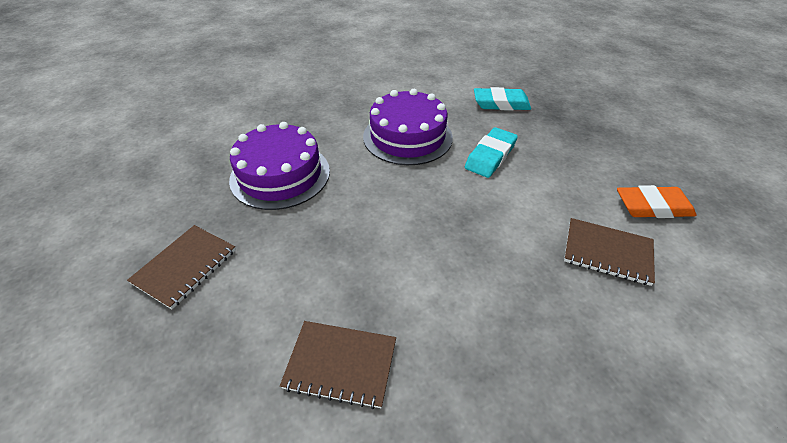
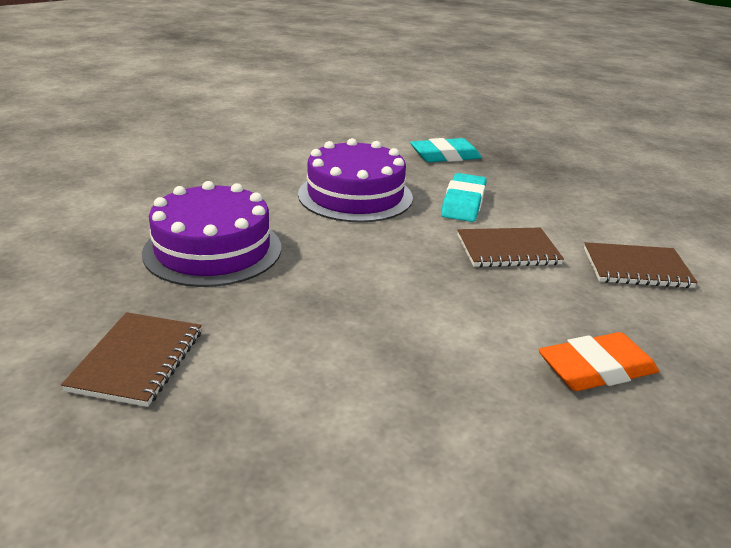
camera: 20 degrees left, 15 degrees down
brown notebook [280,321,396,409] -> brown notebook moved to [457,228,564,267]
orange eraser [617,185,697,218] -> orange eraser moved to [539,332,659,391]

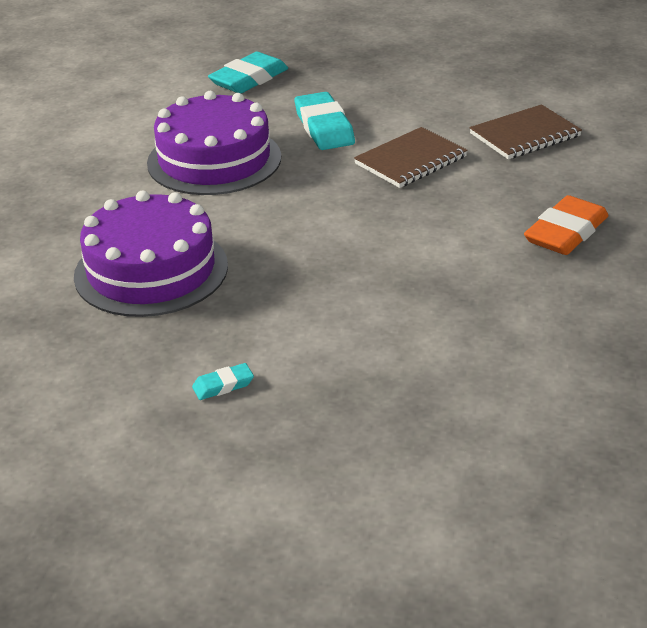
camera: 30 degrees left, 5 degrees up
brown notebook [61,312,201,407] -> turquoise eraser [192,363,254,400]

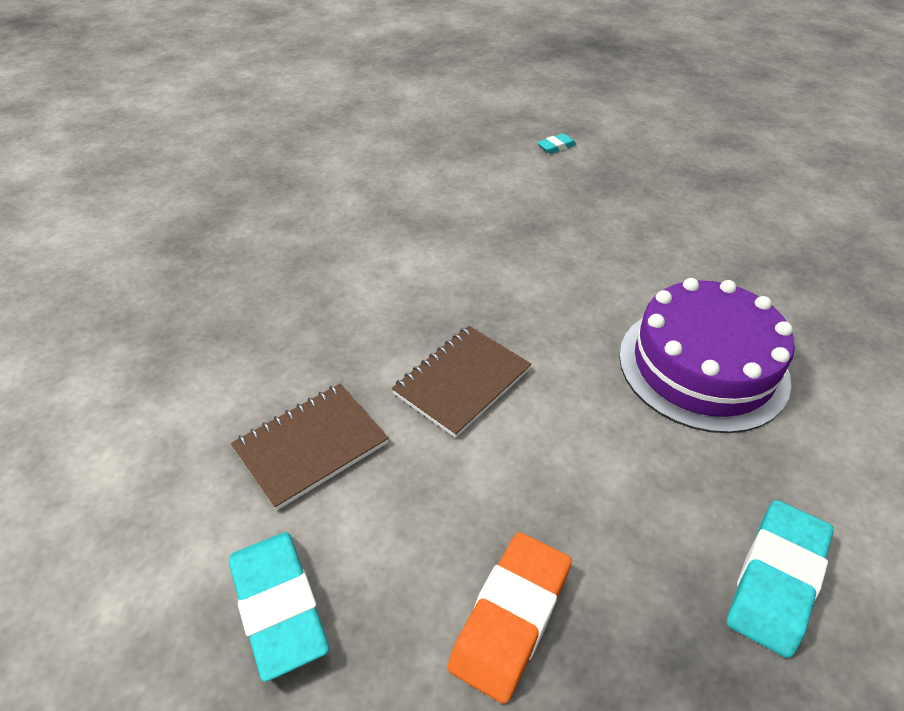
camera: 170 degrees right, 10 degrees up
purple cake [74,191,228,317] -> none
turquoise eraser [295,92,355,150] -> turquoise eraser moved to [229,532,329,682]
orange eraser [524,195,609,255] -> orange eraser moved to [448,532,572,704]

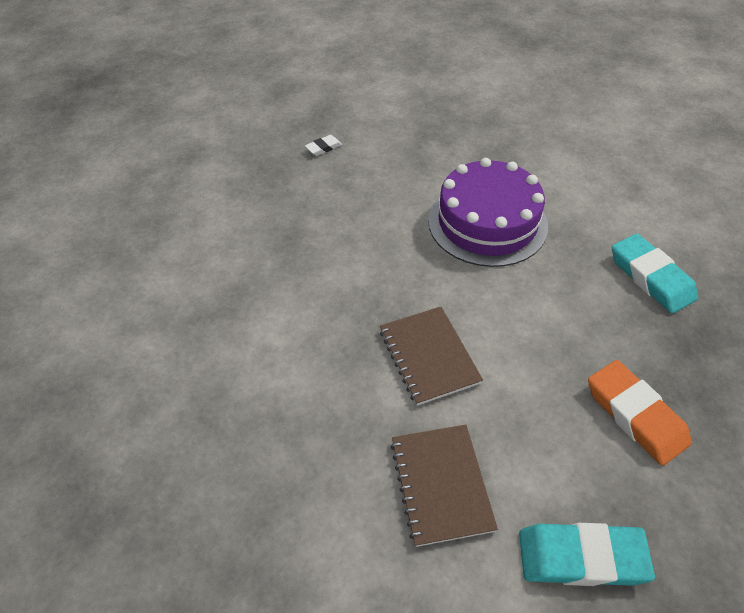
camera: 60 degrees left, 5 degrees up
turquoise eraser [537,133,577,154] -> none
none -> white eraser [305,135,342,156]

